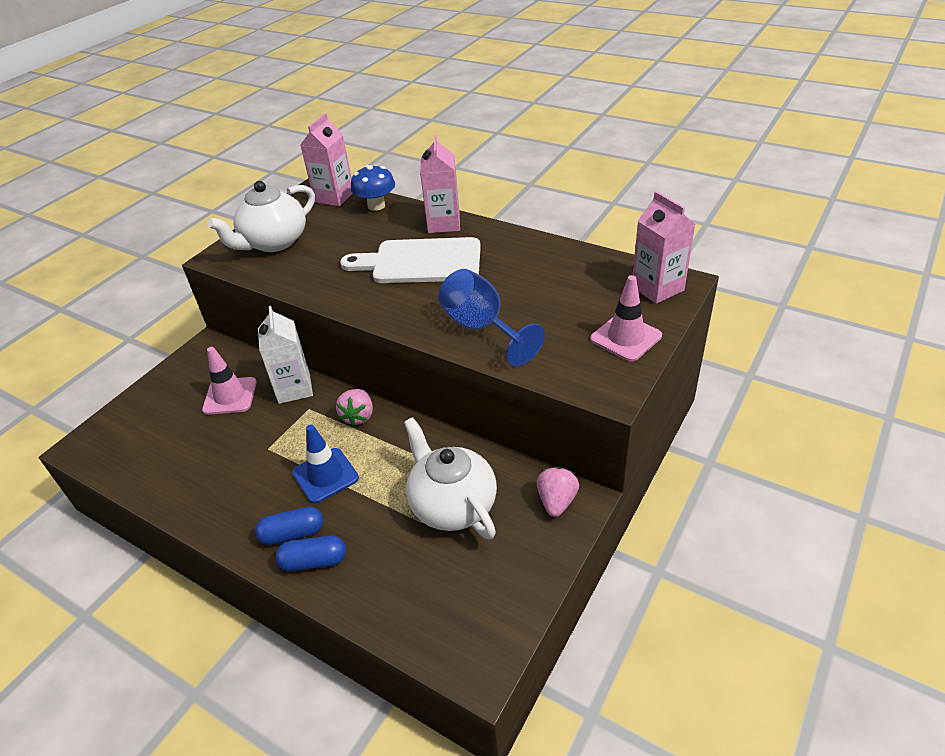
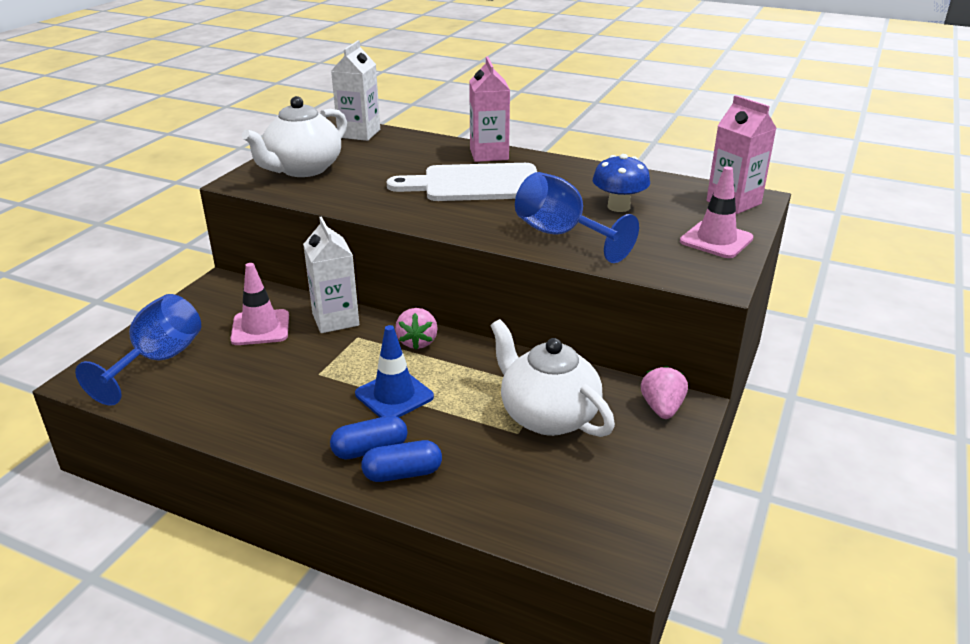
camera: 10 degrees left, 10 degrees down
pink carton [300,113,353,206] -> white carton [331,40,380,141]
blue mushroom [351,165,395,211] -> blue mushroom moved to [593,154,650,212]
none -> blue goblet [75,294,201,406]

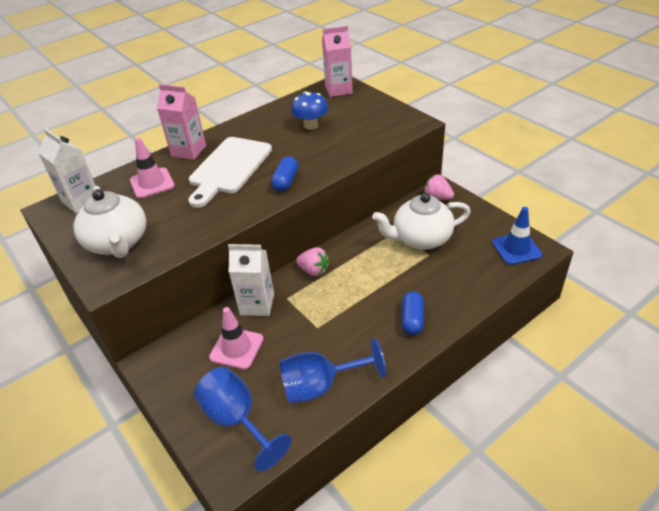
camera: 60 degrees left, 10 degrees up
blue traffic cone [355,325,434,417] -> blue traffic cone moved to [492,207,542,265]
blue capsule [361,440,442,482] -> blue capsule moved to [271,156,299,192]
blue goblet [515,172,639,263] -> blue goblet moved to [279,338,386,403]
pink traffic cone [680,166,754,258] -> pink traffic cone moved to [130,138,175,199]

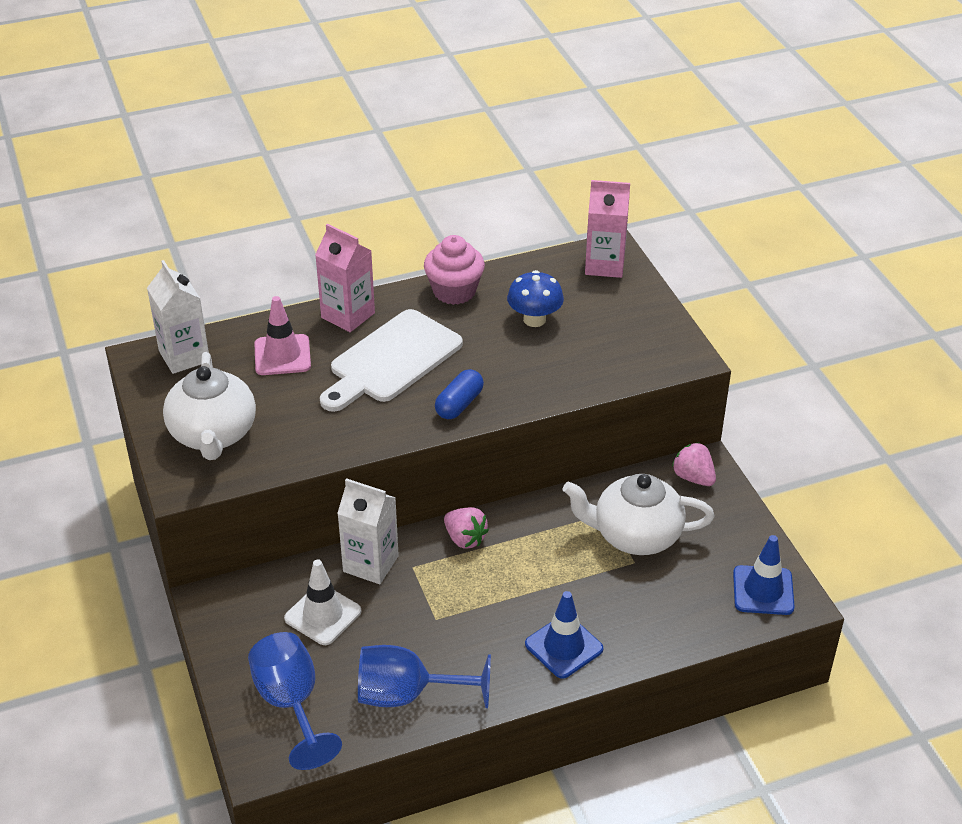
camera: 15 degrees right, 0 degrees up
pink traffic cone [209,307,264,370] -> white traffic cone [284,559,361,645]
blue capsule [402,291,424,335] -> blue traffic cone [525,591,603,679]
none -> pink cupcake [424,235,485,305]

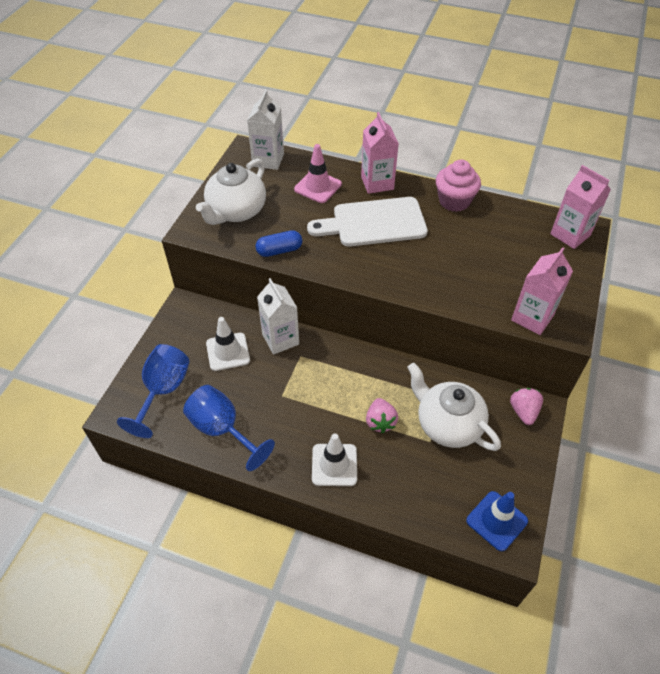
camera: 40 degrees right, 10 degrees up
blue capsule [435,369,484,419] -> blue capsule moved to [255,230,302,257]
pink strawberry [444,507,489,549] -> pink strawberry moved to [366,398,398,433]
blue mushroom [507,270,564,327] -> none
blue traffic cone [525,591,603,679] -> white traffic cone [312,433,357,486]
none -> pink carton [511,247,573,335]

